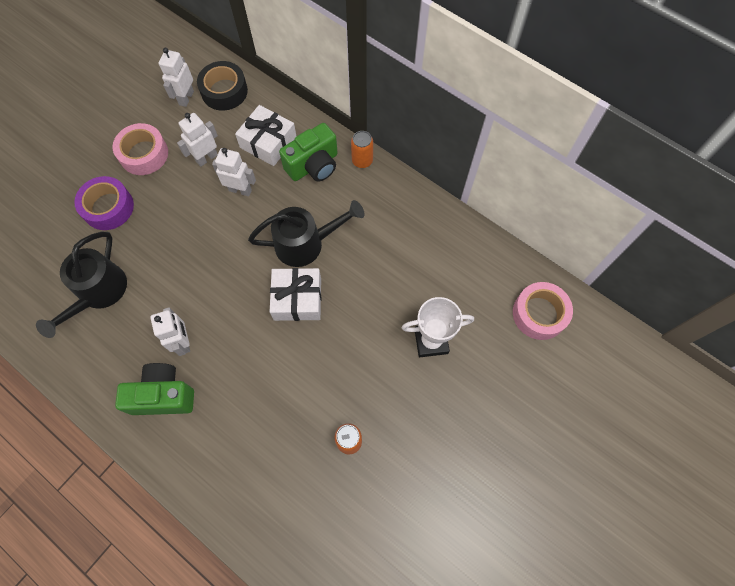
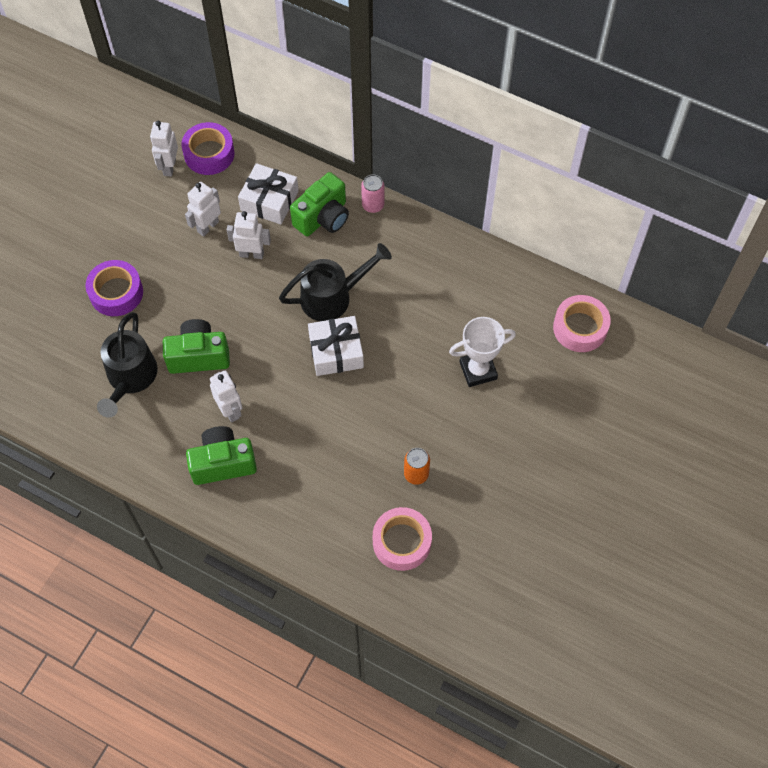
camera: 10 degrees left, 5 degrees down
pink tape [113,123,168,175] -> pink tape moved to [373,507,432,571]
black tape [197,61,248,111] -> purple tape [181,122,235,175]
orange can [351,131,373,168] -> pink can [361,174,384,213]
none -> green camera [163,319,230,374]

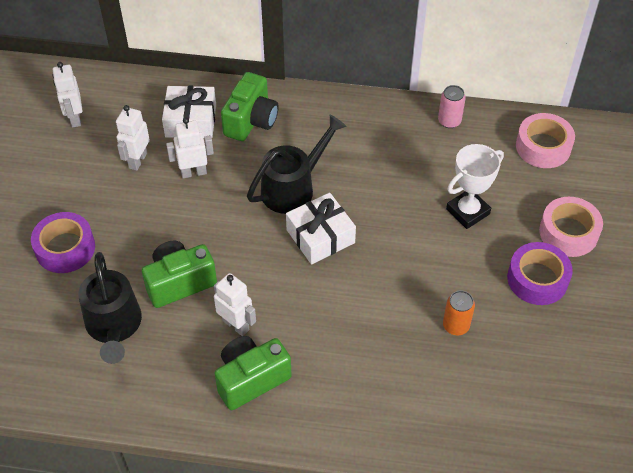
camera: 20 degrees left, 10 degrees down
purple tape [181,122,235,175] -> purple tape moved to [507,242,573,305]
pink can [361,174,384,213] -> pink can moved to [438,85,466,128]
pink tape [373,507,432,571] -> pink tape moved to [539,197,603,257]

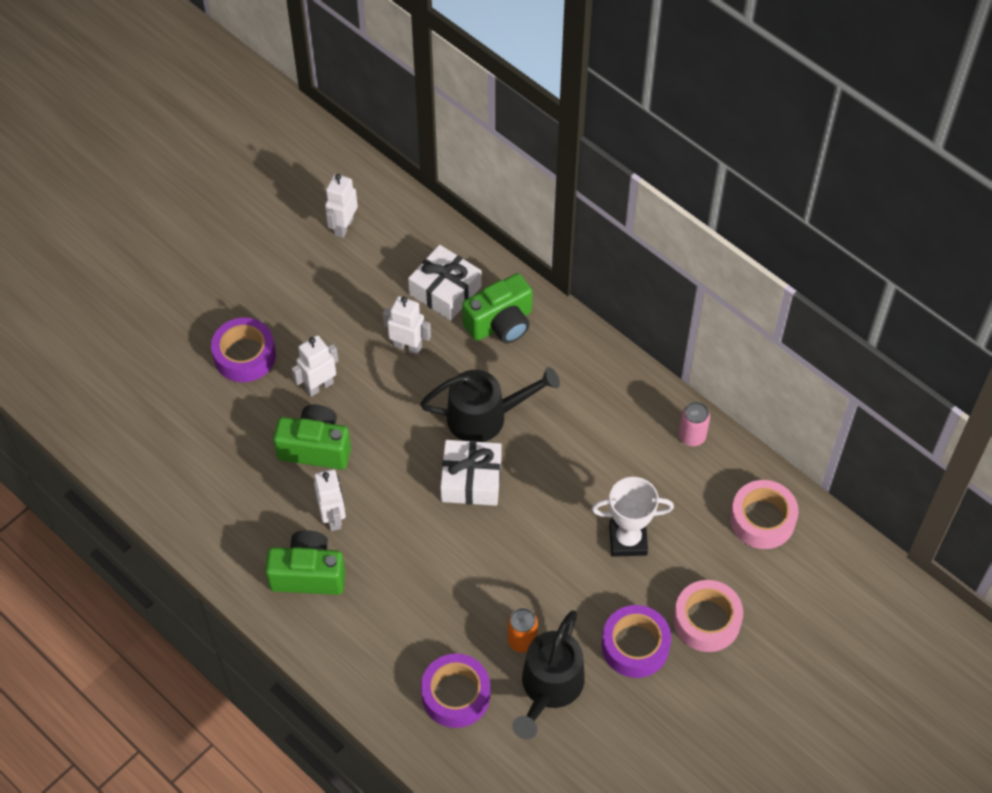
camera: 35 degrees right, 5 degrees up
black watering can [78,252,142,364] -> black watering can moved to [512,611,585,739]
white robot [116,105,150,171] -> white robot moved to [291,335,339,397]
none -> purple tape [421,654,490,728]

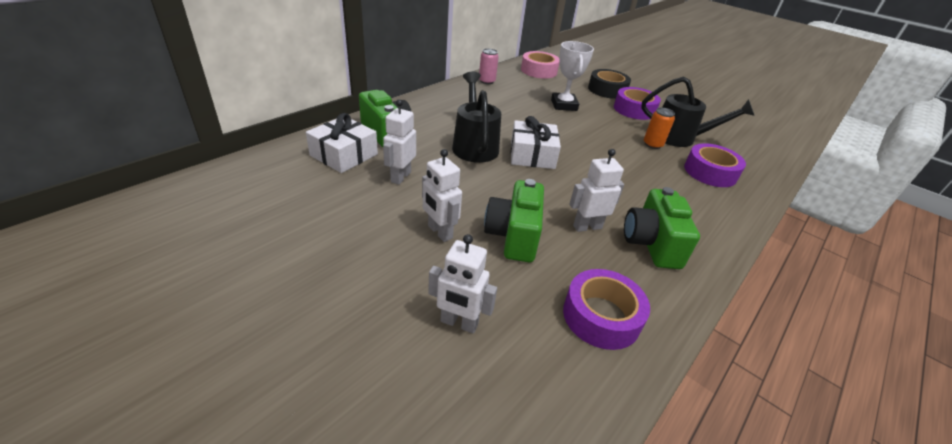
camera: 95 degrees left, 20 degrees down
purple tape [211,318,276,382] -> purple tape moved to [563,269,650,350]
white robot [325,174,358,238] -> white robot moved to [428,234,497,333]
pink tape [673,580,743,652] -> black tape [588,69,631,99]

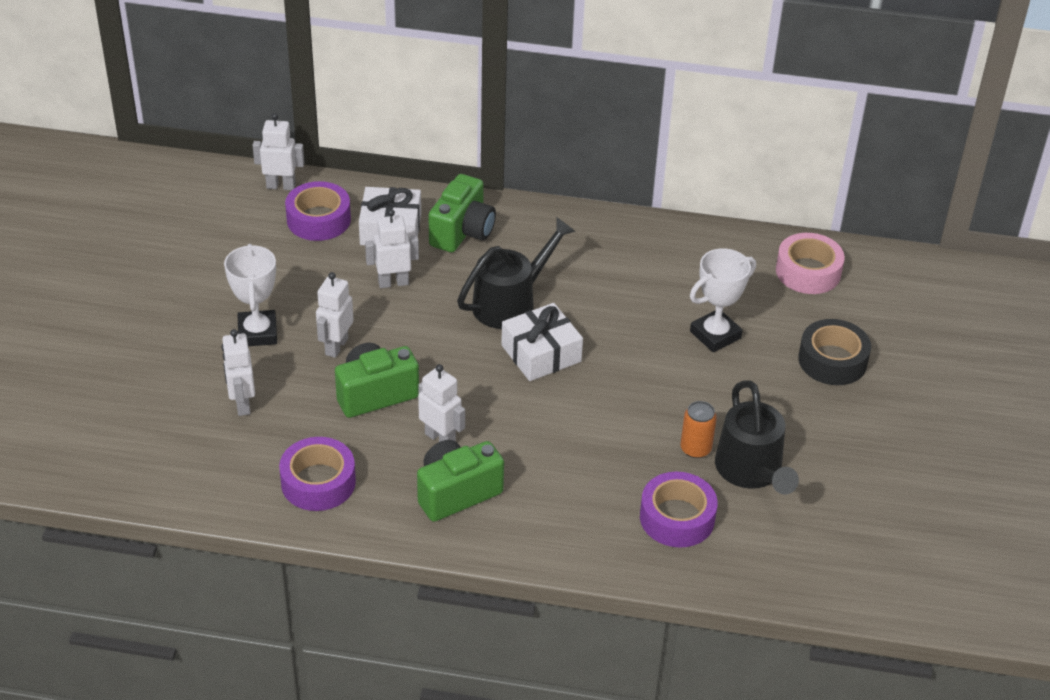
camera: 60 degrees right, 5 degrees up
pink can [479,48,499,84] -> none
purple tape [614,87,661,120] -> purple tape moved to [285,181,351,241]
none -> white trophy [224,244,277,346]
none -> white robot [253,113,304,190]

